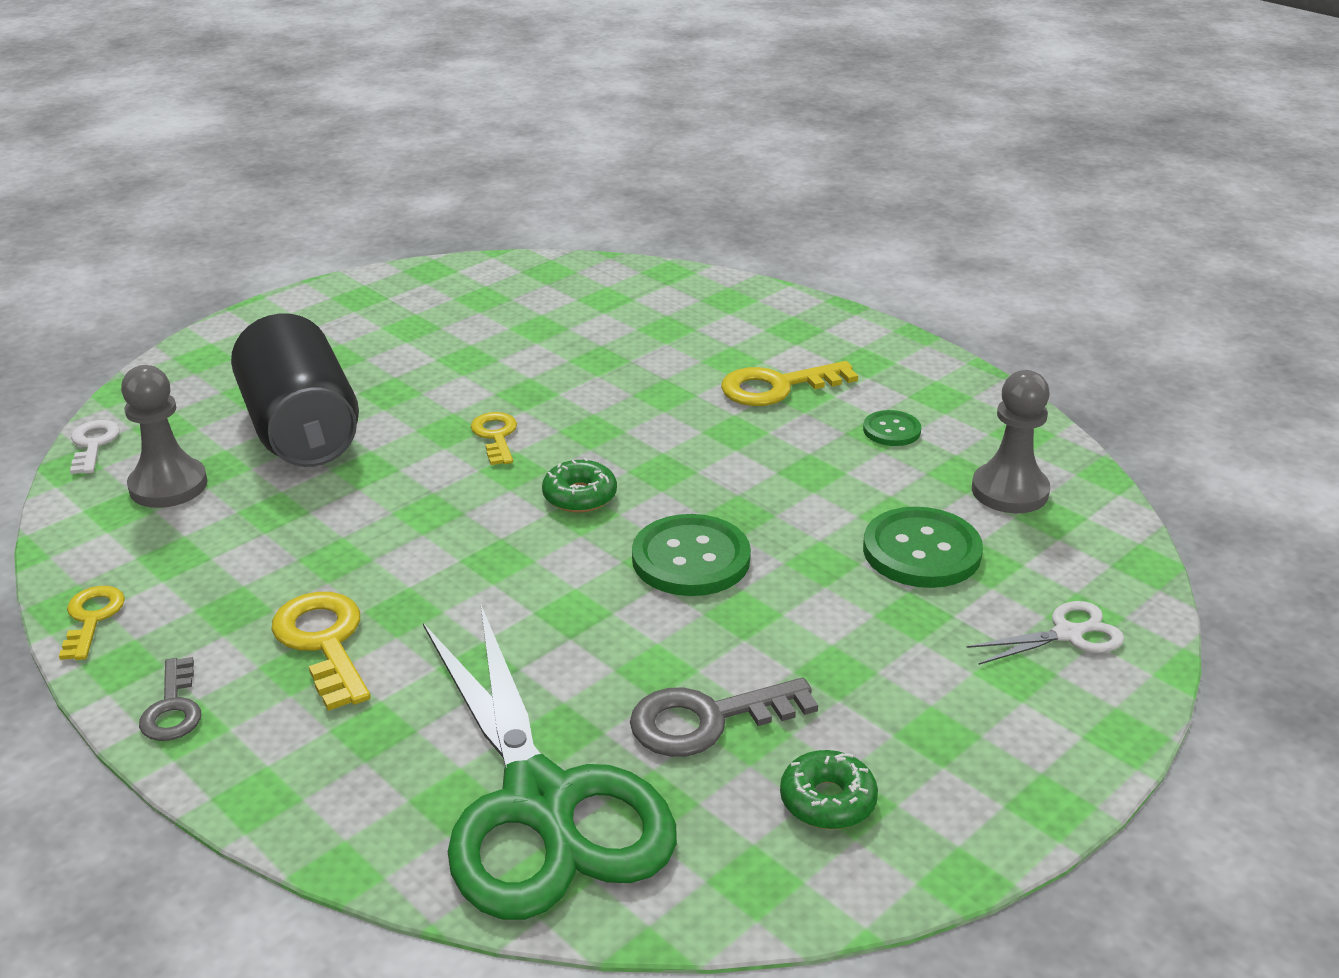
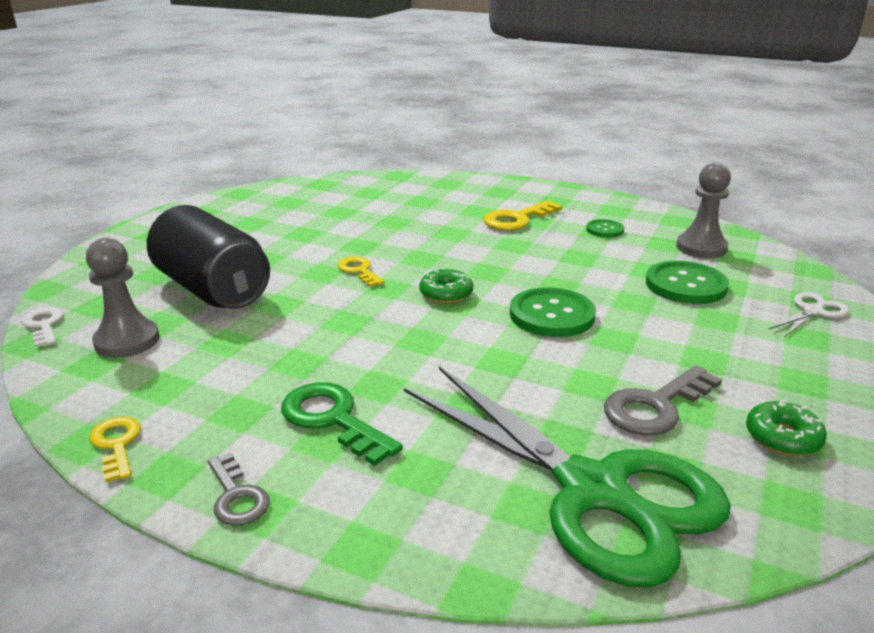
camera: 20 degrees left, 5 degrees down
yellow key [272,592,371,711] -> green key [281,382,403,466]

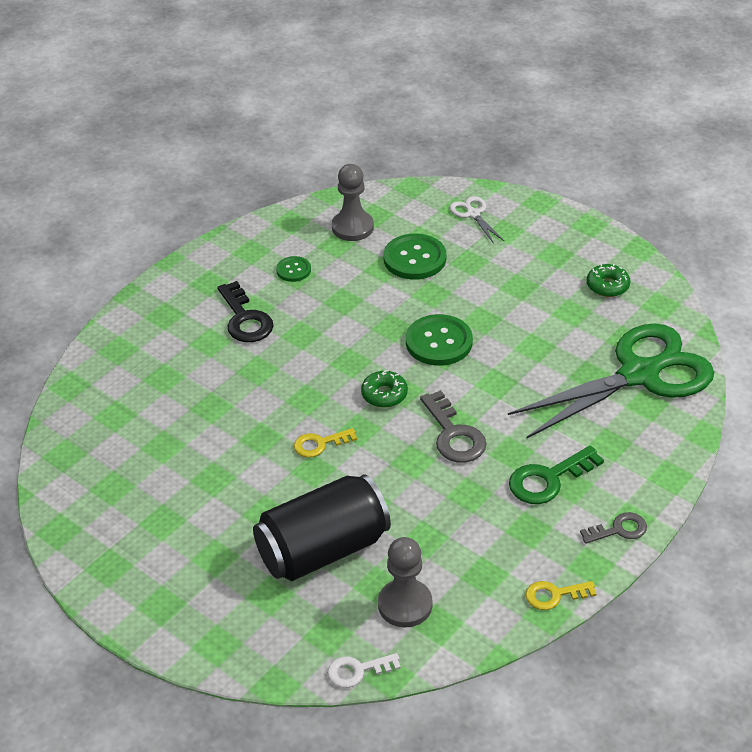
camera: 75 degrees left, 15 degrees up
yellow key [483,200,562,231] -> black key [217,281,274,342]
grey key [604,366,722,435] -> grey key moved to [420,390,487,463]

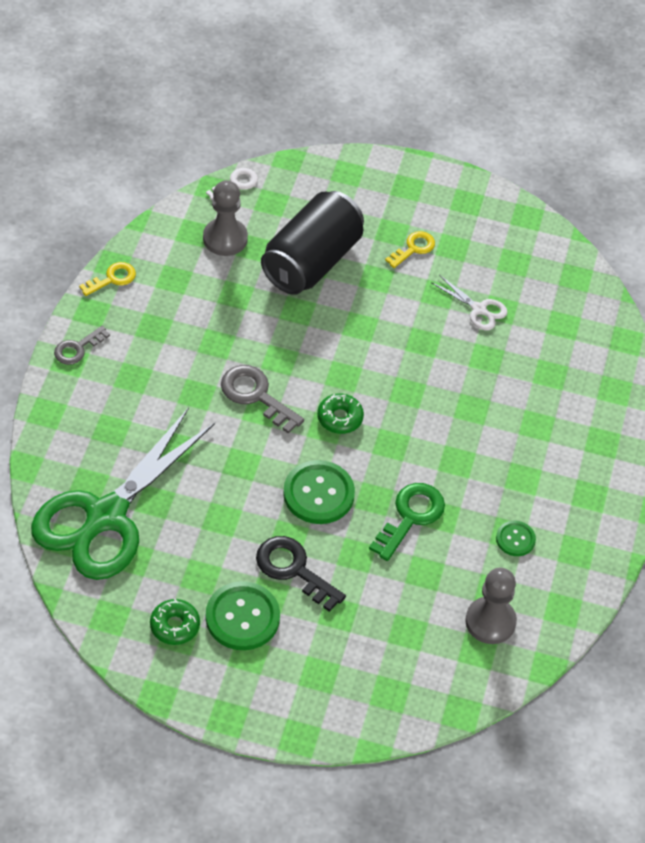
camera: 150 degrees right, 10 degrees up
black key [217,281,274,342] -> black key moved to [256,536,346,612]
yellow key [294,428,357,458] -> yellow key moved to [385,231,435,268]
green button [384,234,446,280] -> green button moved to [206,581,280,650]
white scissors [450,196,504,244] -> white scissors moved to [431,275,508,330]
green key [509,446,604,504] -> green key moved to [369,483,445,561]

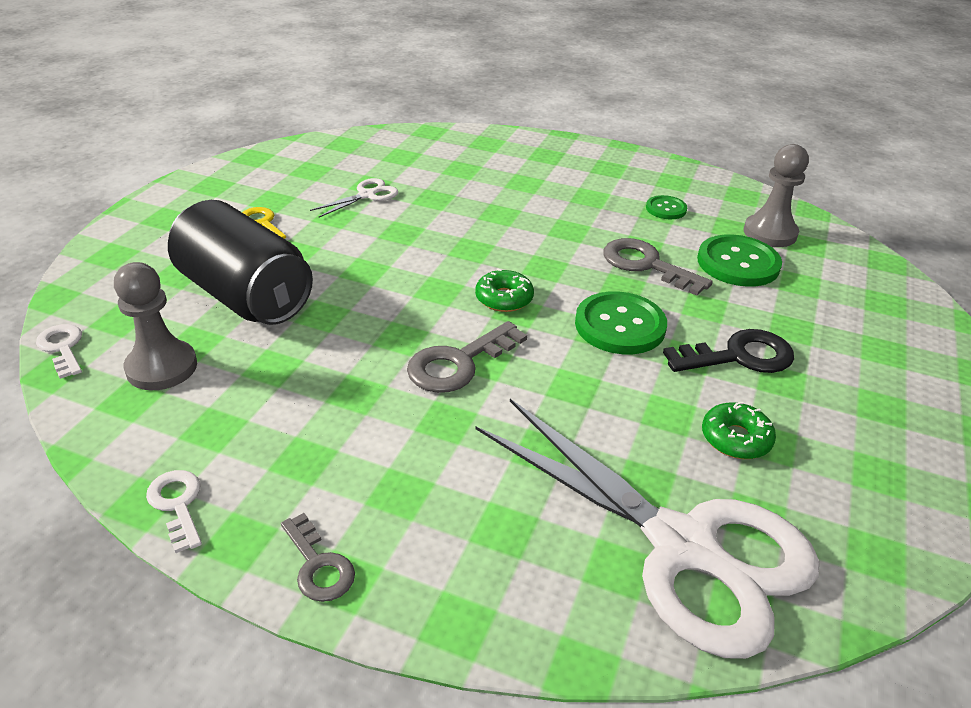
camera: 80 degrees left, 15 degrees down
green scissors [31,407,215,580] -> white scissors [476,399,819,659]
yellow key [79,262,136,296] -> white key [146,470,202,553]
green donut [150,599,200,645] -> green donut moved to [702,402,776,459]
green button [206,581,280,650] -> green button moved to [697,234,782,287]
black key [256,536,346,612] -> black key turned 150 degrees counterclockwise [663,329,794,373]
green key [369,483,445,561] -> grey key [603,238,713,296]

